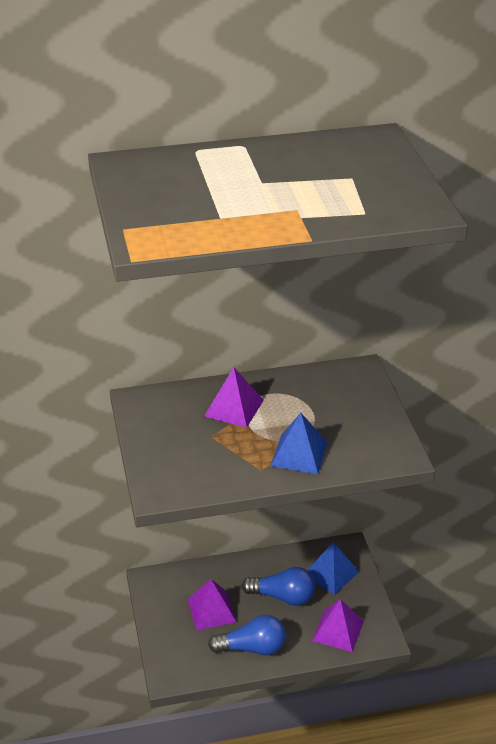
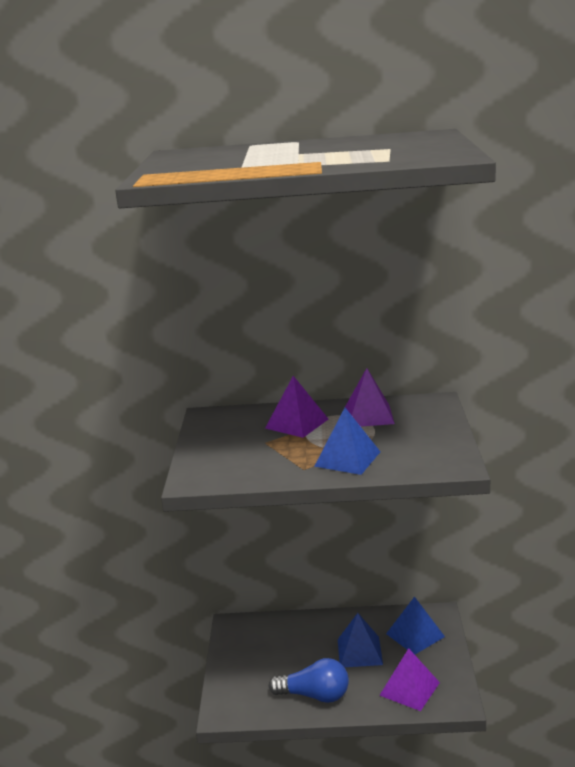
camera: 15 degrees right, 15 degrees down
purple pyramid [188,579,237,630] -> purple pyramid moved to [345,368,395,427]
blue light bulb [242,567,315,606] -> blue pyramid [338,613,383,667]

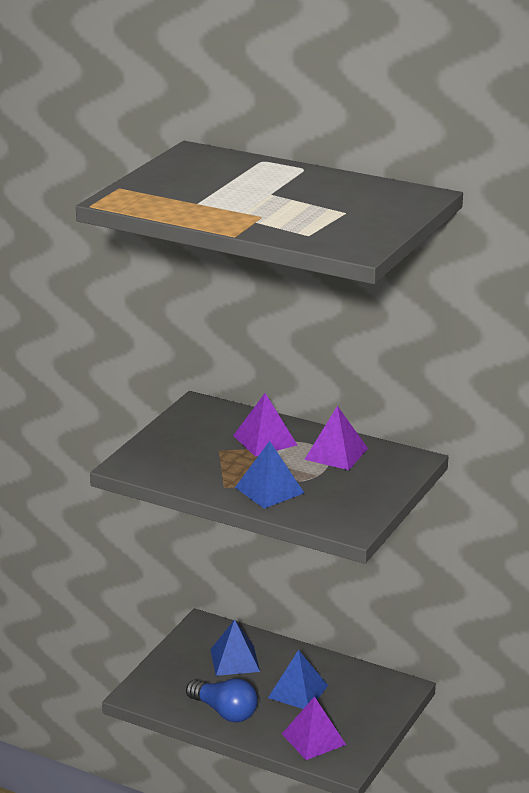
camera: 25 degrees right, 5 degrees up
blue pyramid [386,596,445,654] -> blue pyramid moved to [210,619,260,676]

